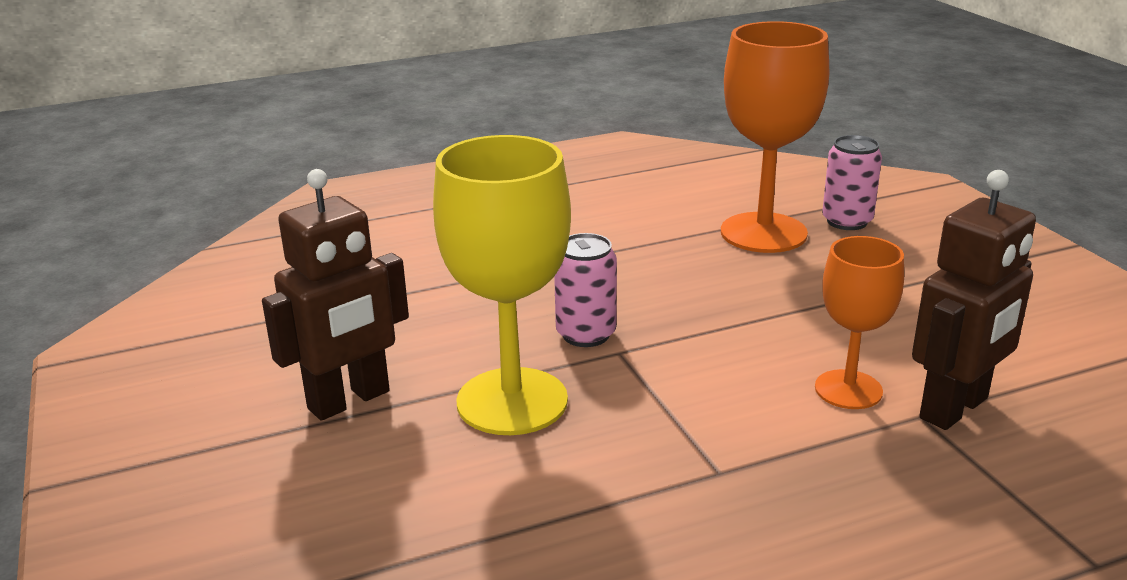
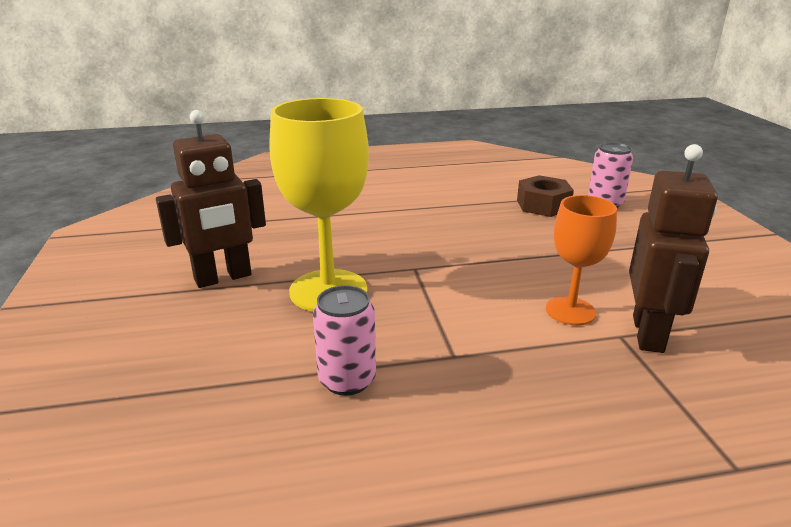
camera: 10 degrees right, 0 degrees up
pink can [554,233,617,347] -> pink can moved to [313,285,376,396]
orange goblet [721,21,829,253] -> brown nut [517,175,574,217]
brown robot [912,170,1036,430] -> brown robot turned 45 degrees counterclockwise [629,144,718,353]

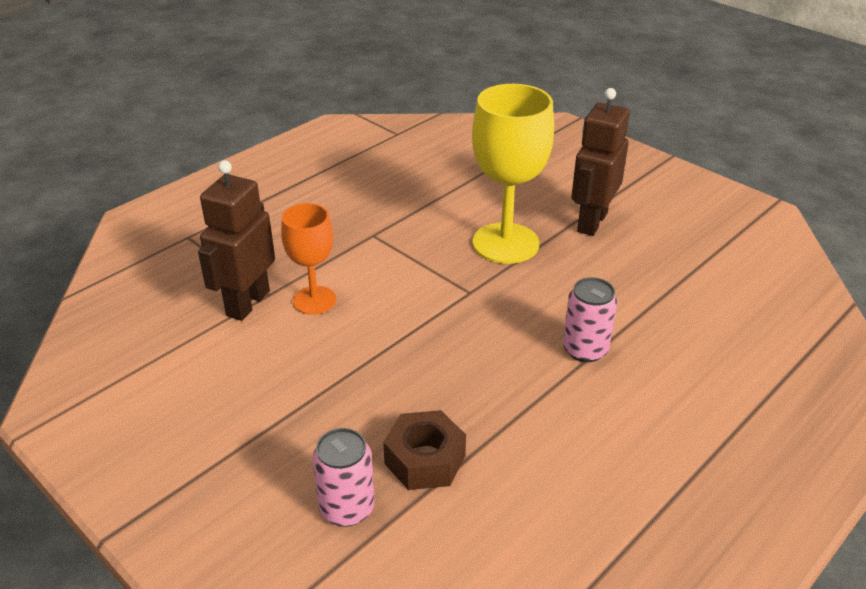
camera: 145 degrees right, 10 degrees up
pink can [313,285,376,396] -> pink can moved to [563,277,617,362]
brown robot [629,144,718,353] -> brown robot turned 45 degrees clockwise [198,160,275,321]

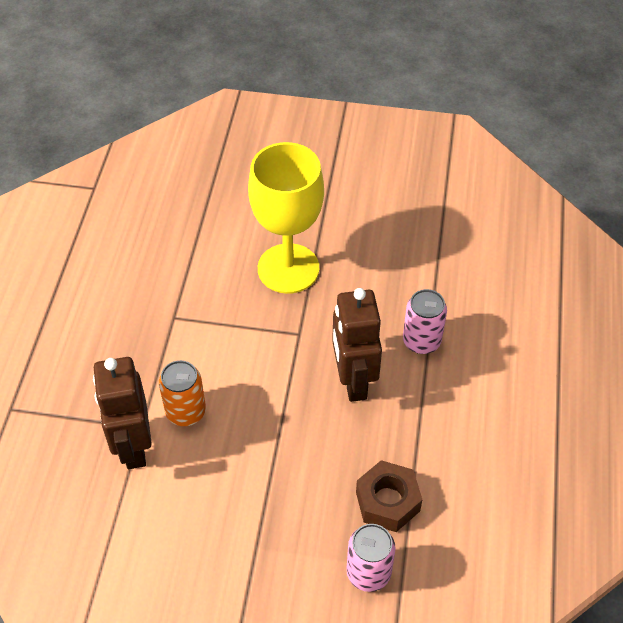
camera: 35 degrees left, 15 degrees up
orange goblet [281,203,336,315] -> orange can [159,360,206,426]
brown robot [571,88,630,236] -> brown robot moved to [332,288,382,402]

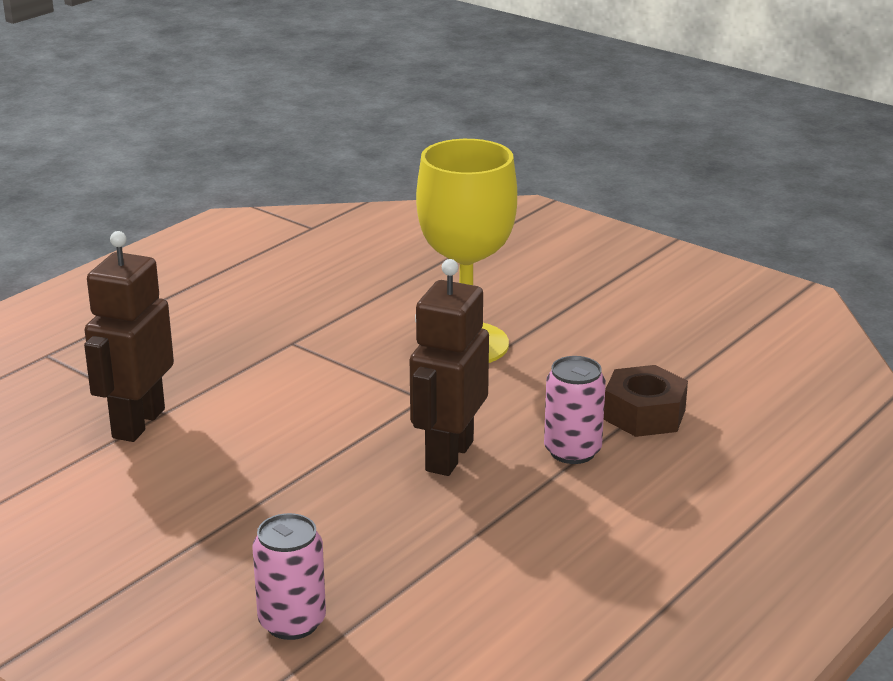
camera: 30 degrees right, 25 degrees down
orange can [159,360,206,426] -> none
brown nut [356,460,422,532] -> brown nut moved to [604,365,688,437]

